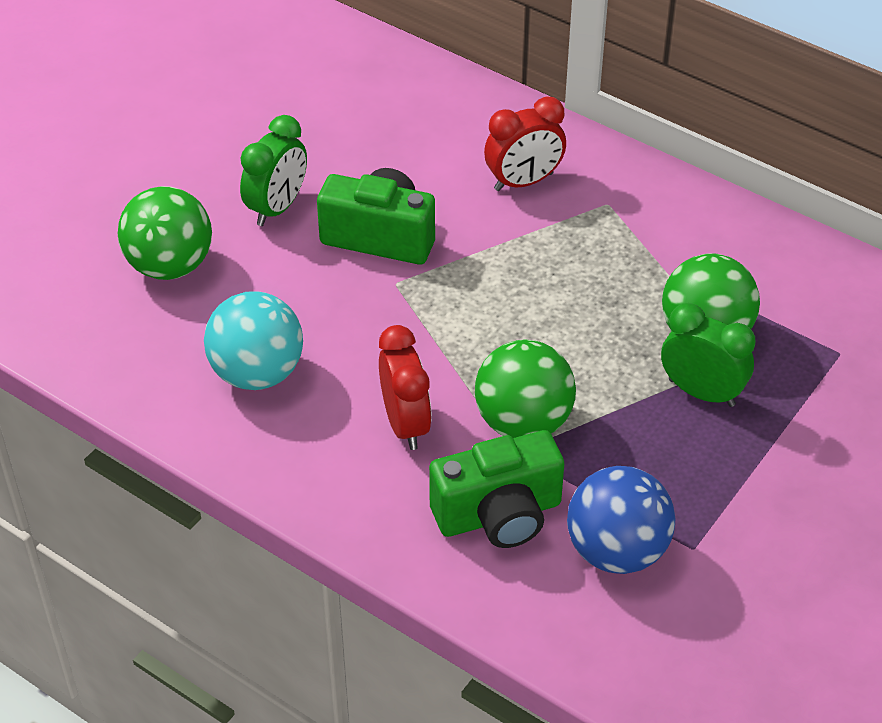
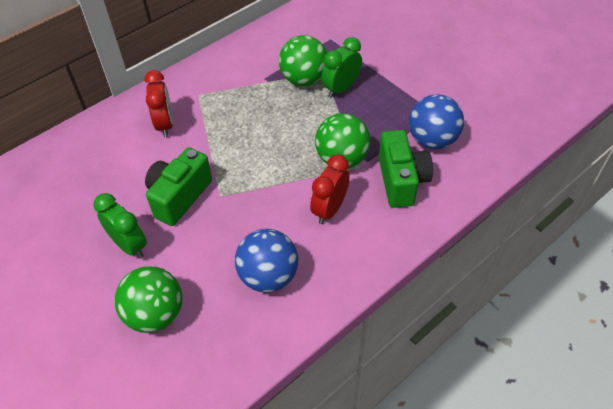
camera: 75 degrees left, 5 degrees up
turquoise ball [204,291,303,390] -> blue ball [235,229,298,293]
red clock [379,325,432,450] -> red clock turned 60 degrees counterclockwise [310,154,349,224]

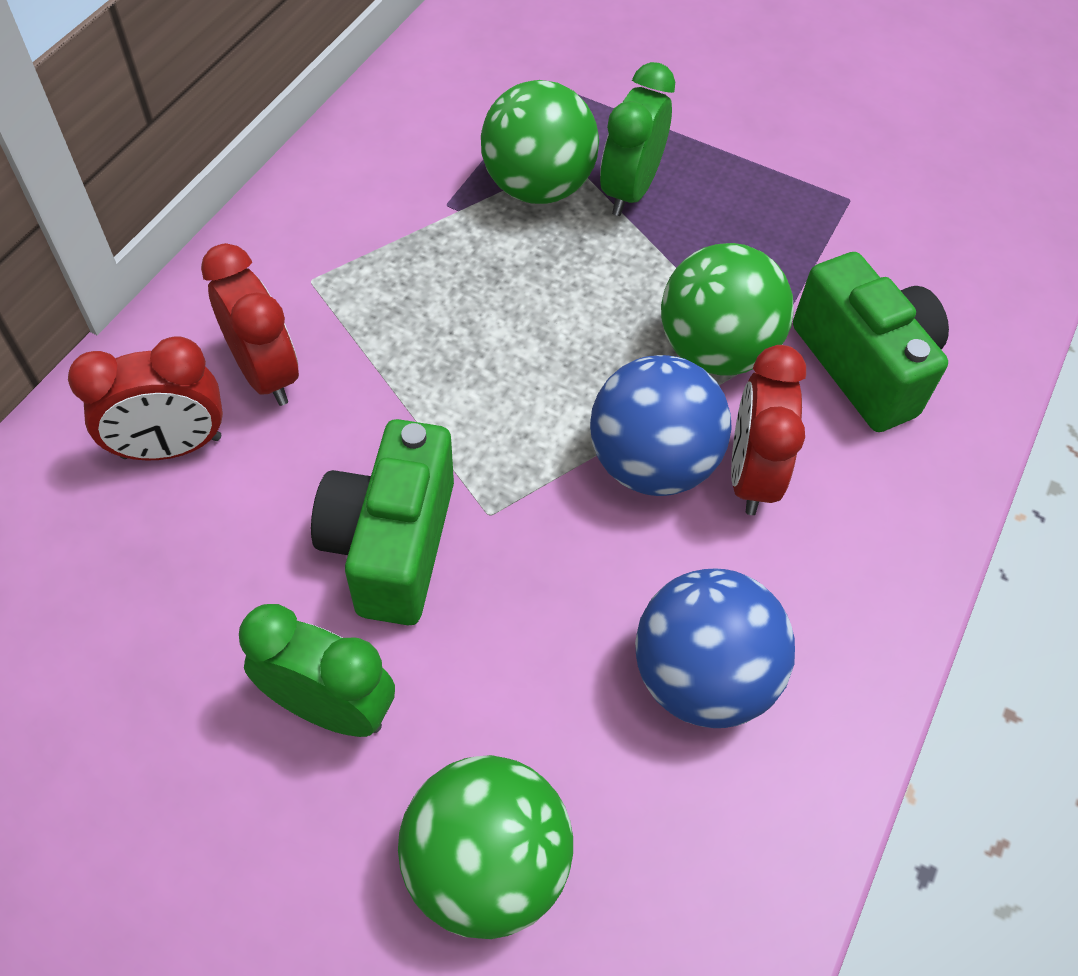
camera: 25 degrees left, 5 degrees up
blue ball [409,94,464,149] -> blue ball moved to [590,355,732,496]
none -> red clock [68,336,223,460]

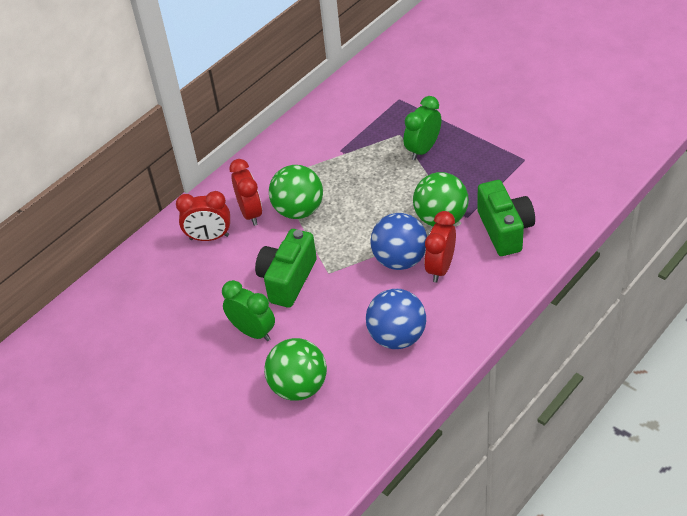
camera: 20 degrees right, 10 degrees down
green ball [481,80,599,204] -> green ball moved to [269,165,323,219]

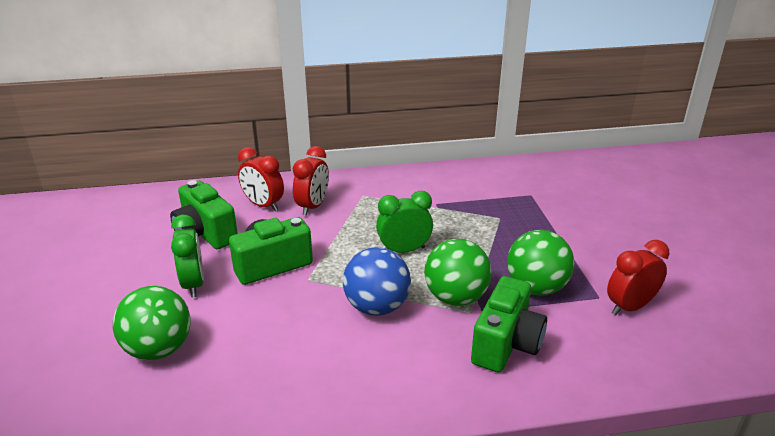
camera: 35 degrees right, 15 degrees down
green ball [269,165,323,219] -> green ball moved to [507,230,574,296]
blue ball [366,289,426,349] -> none
green clock [404,96,442,160] -> green clock moved to [376,191,433,253]
red clock [424,211,456,282] -> red clock moved to [607,240,669,315]
none -> green camera [170,180,238,249]

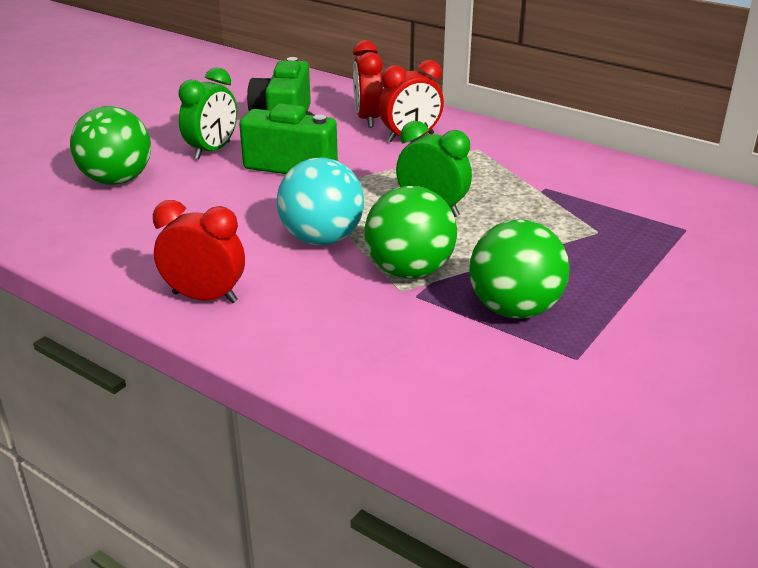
camera: 45 degrees right, 0 degrees up
blue ball [343,247,411,316] -> turquoise ball [277,157,364,245]
green camera [471,276,547,372] -> none
red clock [607,240,669,315] -> red clock moved to [153,200,245,303]

